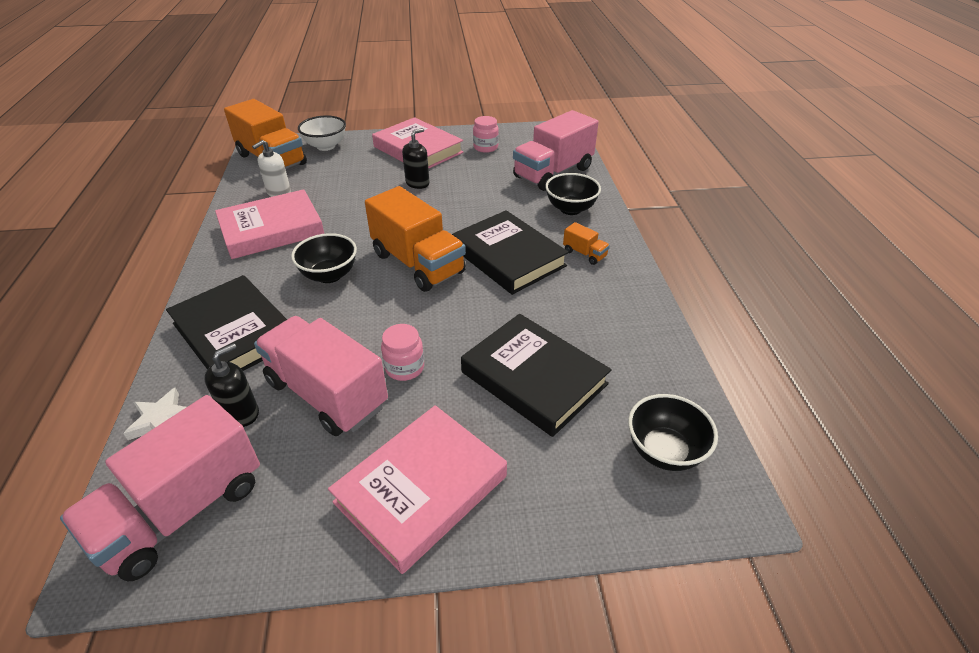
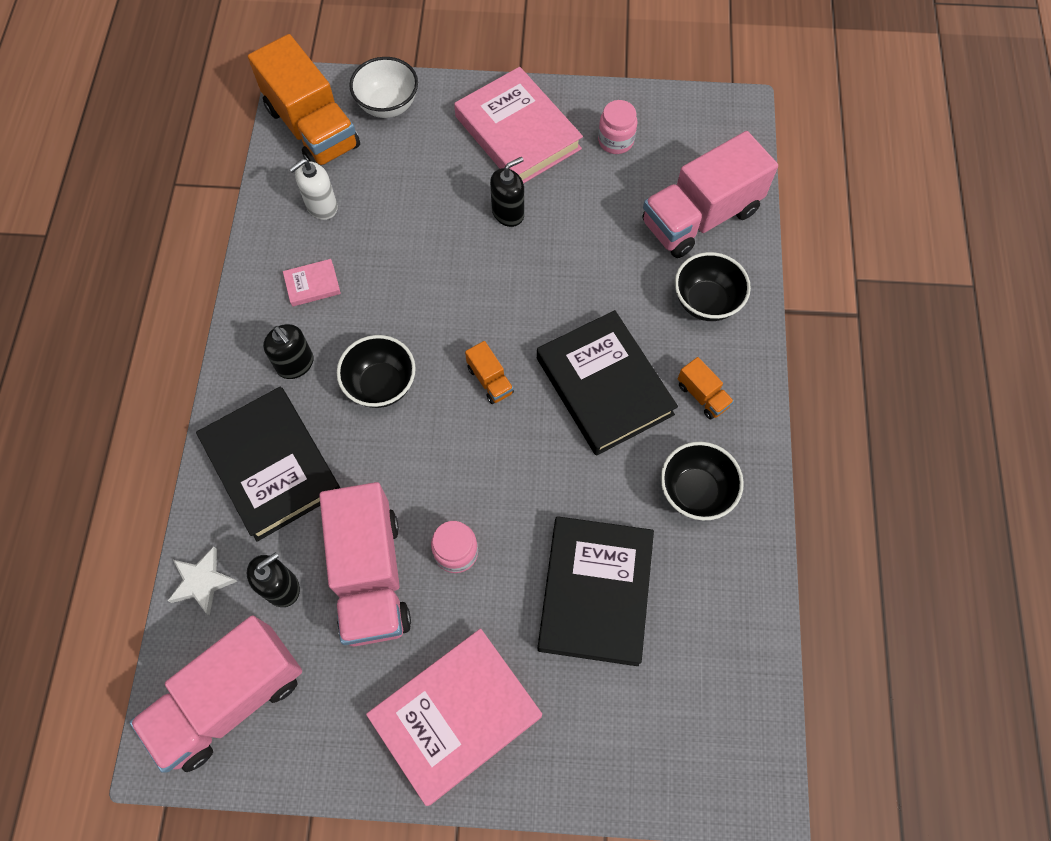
camera: 10 degrees right, 25 degrees up
pink book [215,189,324,259] -> pink book [283,259,341,307], size x0.43
pink truck [254,316,388,436] -> pink truck turned 150 degrees counterclockwise [319,482,411,646]
orange truck [365,186,466,292] -> orange truck [465,341,514,404], size x0.43
black book [461,314,611,437] -> black book turned 45 degrees clockwise [538,516,654,666]
black bowl [628,394,718,471] -> black bowl moved to [661,442,744,520]
none -> black soap dispenser [263,324,314,379]

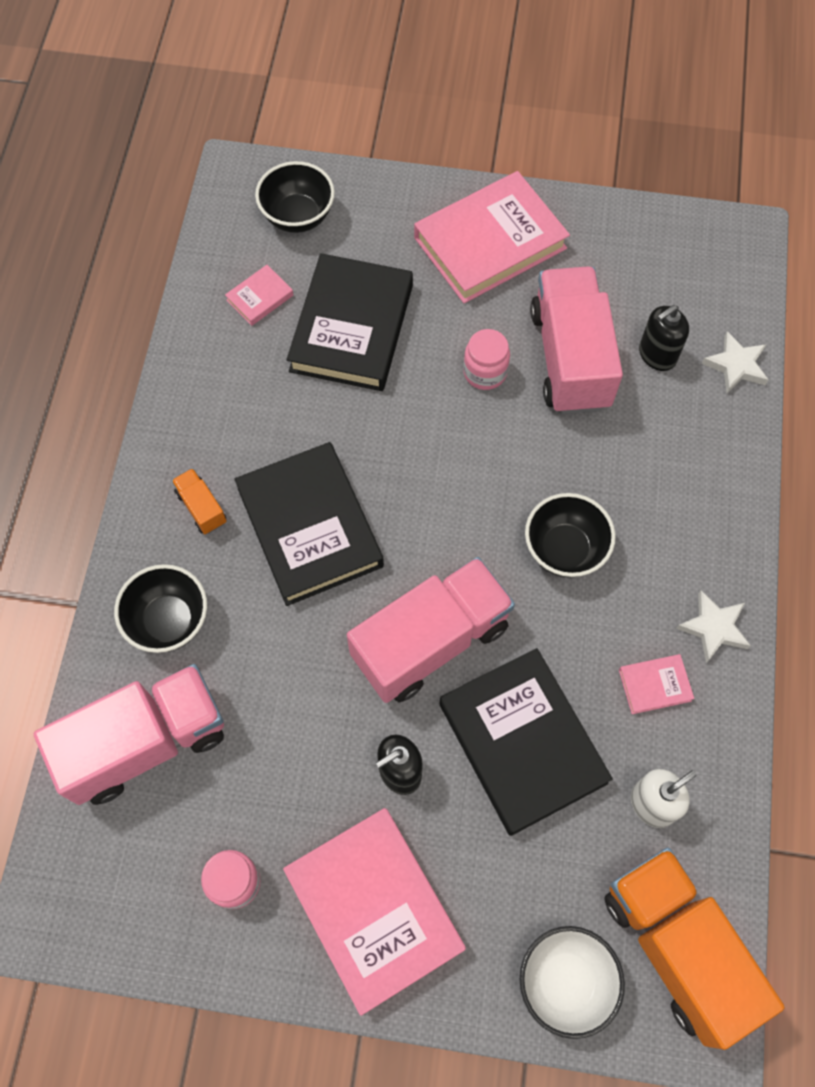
camera: 175 degrees left, 0 degrees up
pink truck [130,615,302,773] -> pink truck moved to [347,557,515,703]
black book [196,387,340,541] -> black book moved to [440,648,613,836]
black soap dispenser [263,324,314,379] -> none
orange truck [465,341,514,404] -> none
black bowl [661,442,744,520] -> black bowl moved to [255,161,335,233]
none -> pink book [225,265,293,326]
none -> white star [676,590,751,663]

